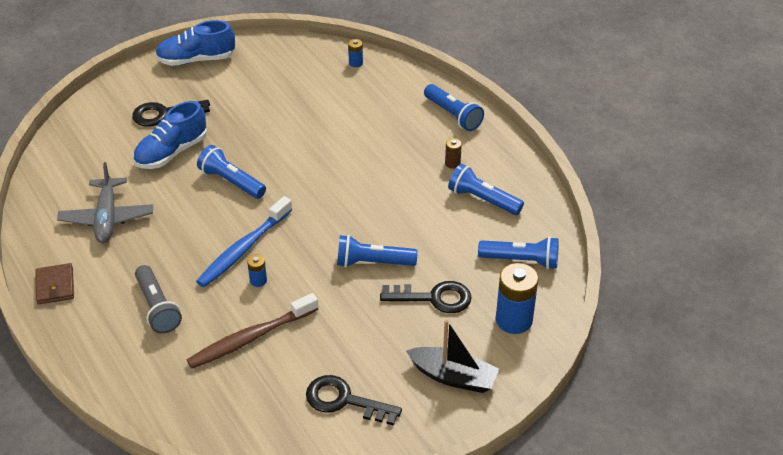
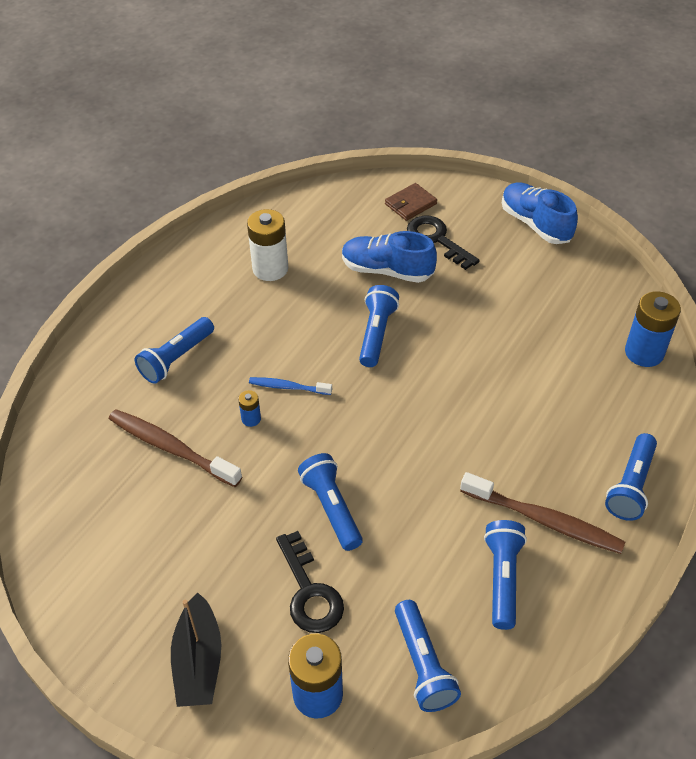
camera: 65 degrees right, 5 degrees up
brown wallet [35,263,74,304] -> brown wallet moved to [385,183,437,221]
grey plane [57,162,153,243] -> white battery [247,209,288,281]
grey flashlight [135,265,182,334] -> blue flashlight [135,317,214,384]
blue toothbrush [196,196,292,287] -> blue toothbrush [249,377,332,395], size x0.56
black key [306,375,402,426] -> none
blue battery [348,39,363,67] -> blue battery [625,291,681,367], size x2.09
brown battery [445,138,462,169] -> brown toothbrush [460,472,625,554]

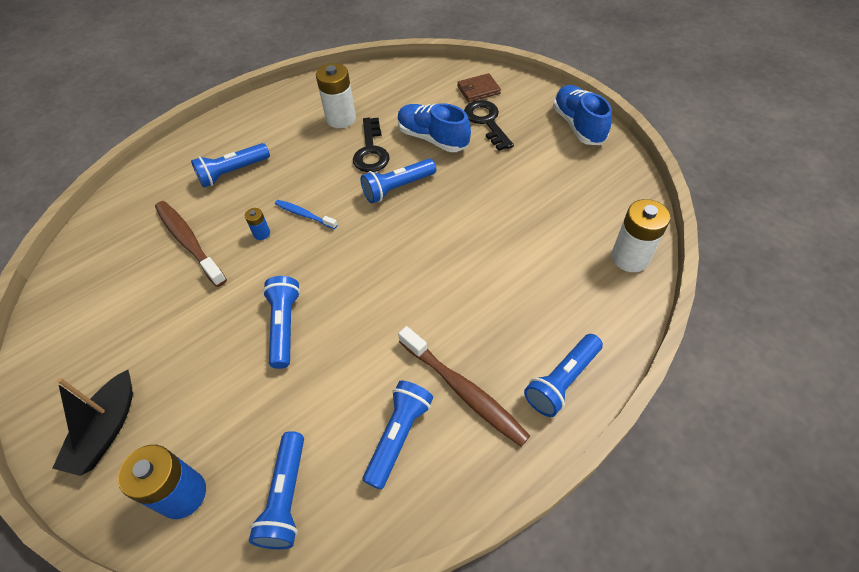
camera: 20 degrees right, 5 degrees up
black key [276,531,344,633] -> black key moved to [353,118,390,172]
blue flashlight [359,285,399,367] -> blue flashlight turned 150 degrees counterclockwise [361,159,436,203]
blue battery [625,291,681,367] -> white battery [611,199,670,272]

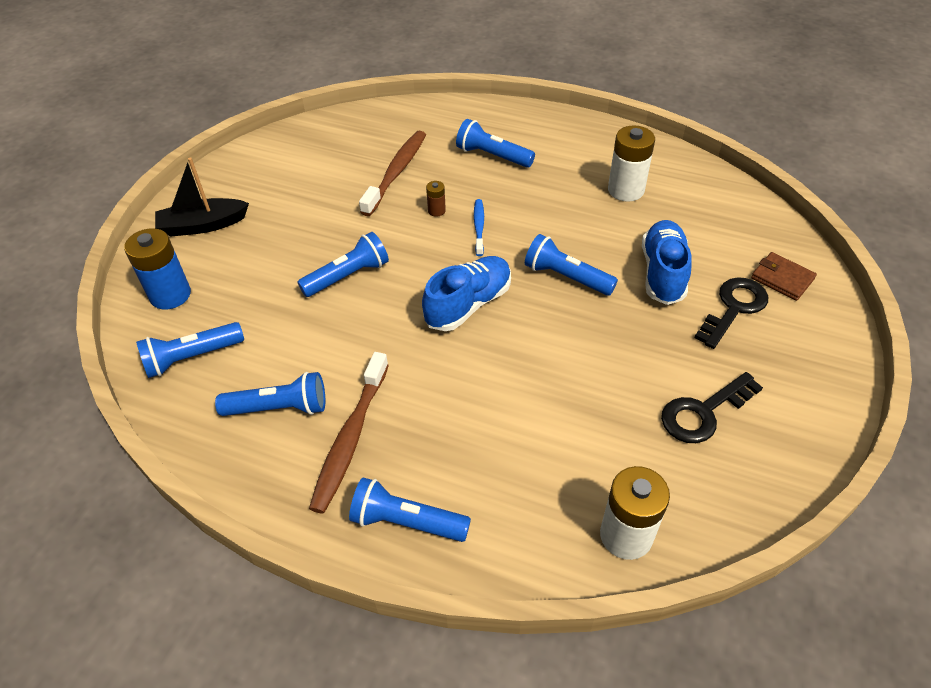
camera: 60 degrees right, 5 degrees down
blue battery [245,208,270,240] -> brown battery [426,181,446,217]
black key [353,118,390,172] -> black key moved to [661,372,763,443]
blue shoe [553,85,612,145] -> blue shoe moved to [422,256,511,331]

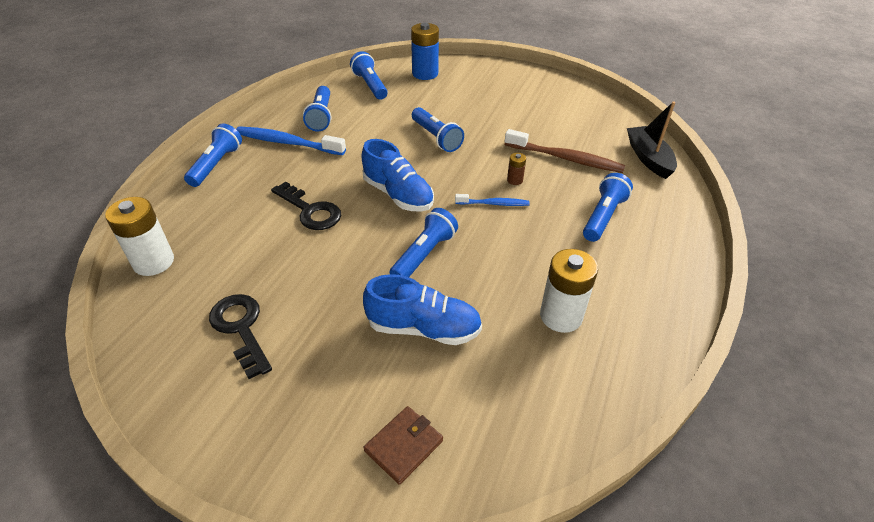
camera: 90 degrees right, 5 degrees down
black boat [155,157,249,237] -> black boat moved to [627,101,677,179]
brown toothbrush [309,352,389,514] -> blue toothbrush [236,126,346,155]
black key [694,277,768,349] -> black key moved to [271,182,341,230]

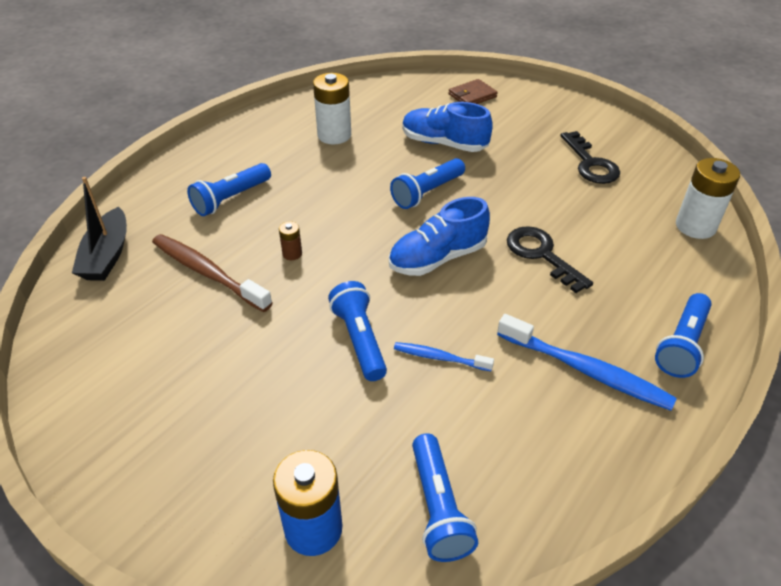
camera: 165 degrees left, 0 degrees up
blue flashlight [303,86,331,132] -> none
blue shoe [361,139,434,212] -> blue shoe turned 90 degrees counterclockwise [389,197,490,276]
blue toothbrush [455,194,529,206] -> blue toothbrush moved to [394,342,494,371]

